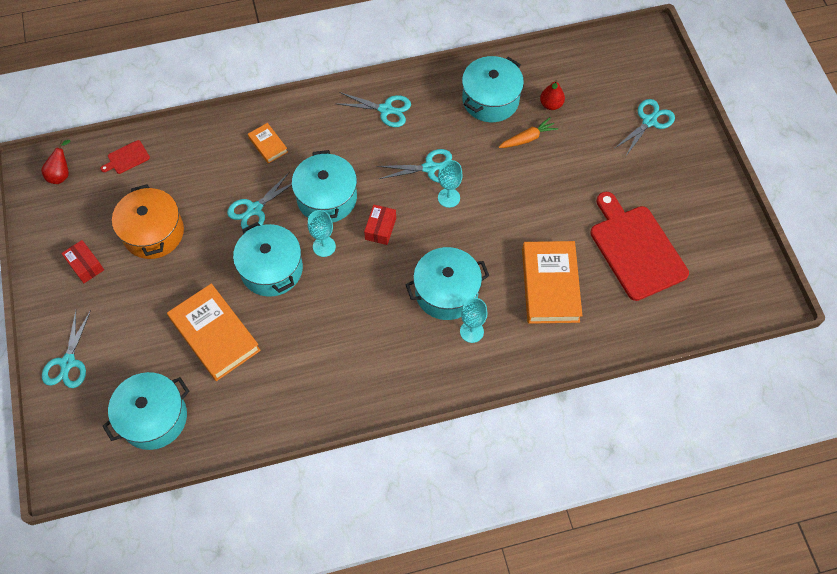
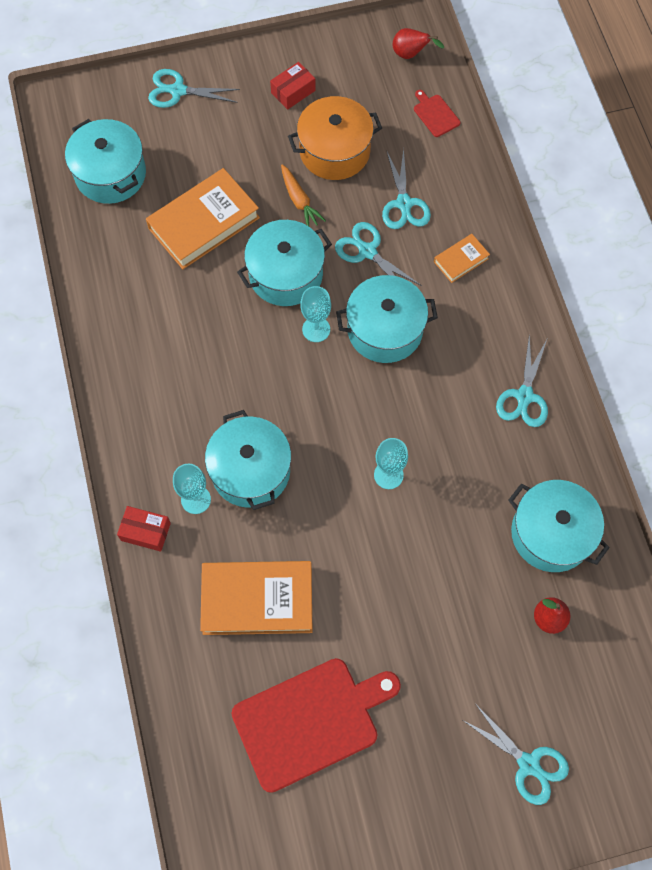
camera: 90 degrees right, 5 degrees up
red box [364,205,396,245] -> red box moved to [117,506,171,552]
turquoise scissors [377,149,452,183] -> turquoise scissors moved to [382,149,431,229]
orange carrot [499,117,558,148] -> orange carrot moved to [281,164,326,226]

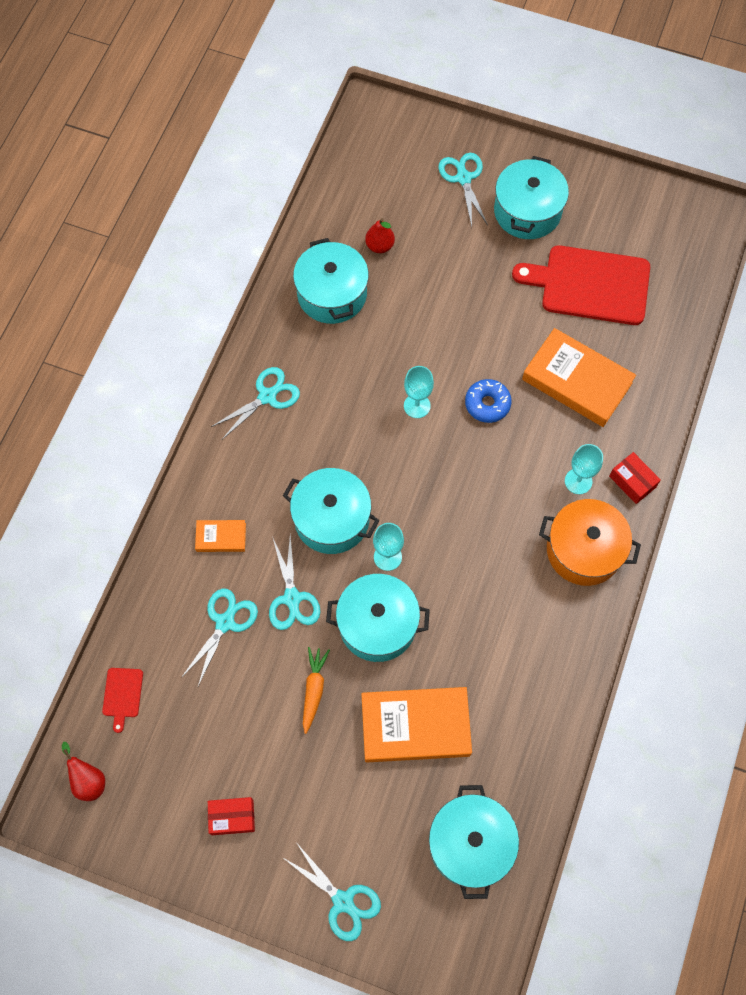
camera: 145 degrees left, 0 degrees up
turquoise pot [205,410,291,510] -> turquoise pot moved to [494,156,569,239]
orange pot [288,96,382,180] -> orange pot moved to [539,499,641,586]
none -> blue donut [465,379,512,423]

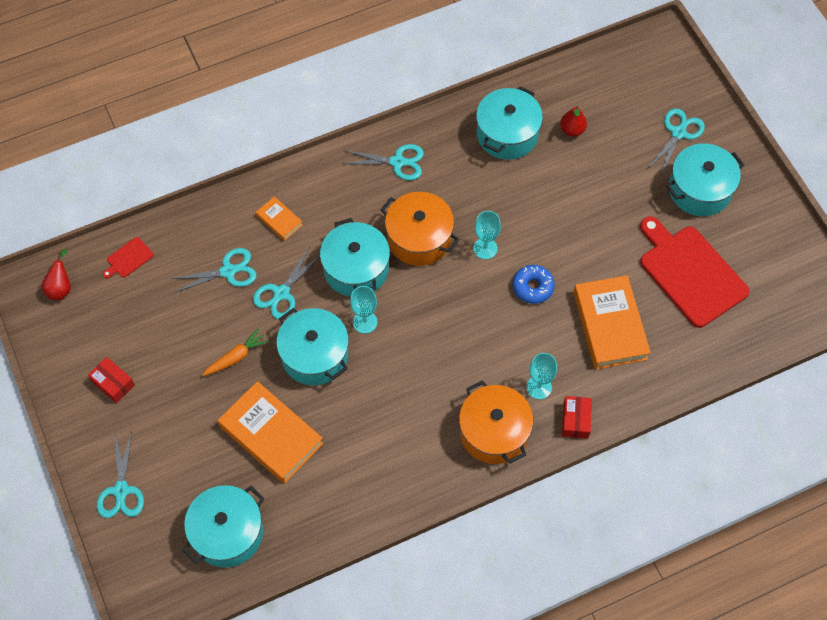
camera: 45 degrees right, 5 degrees down
none -> orange pot [381,192,459,266]

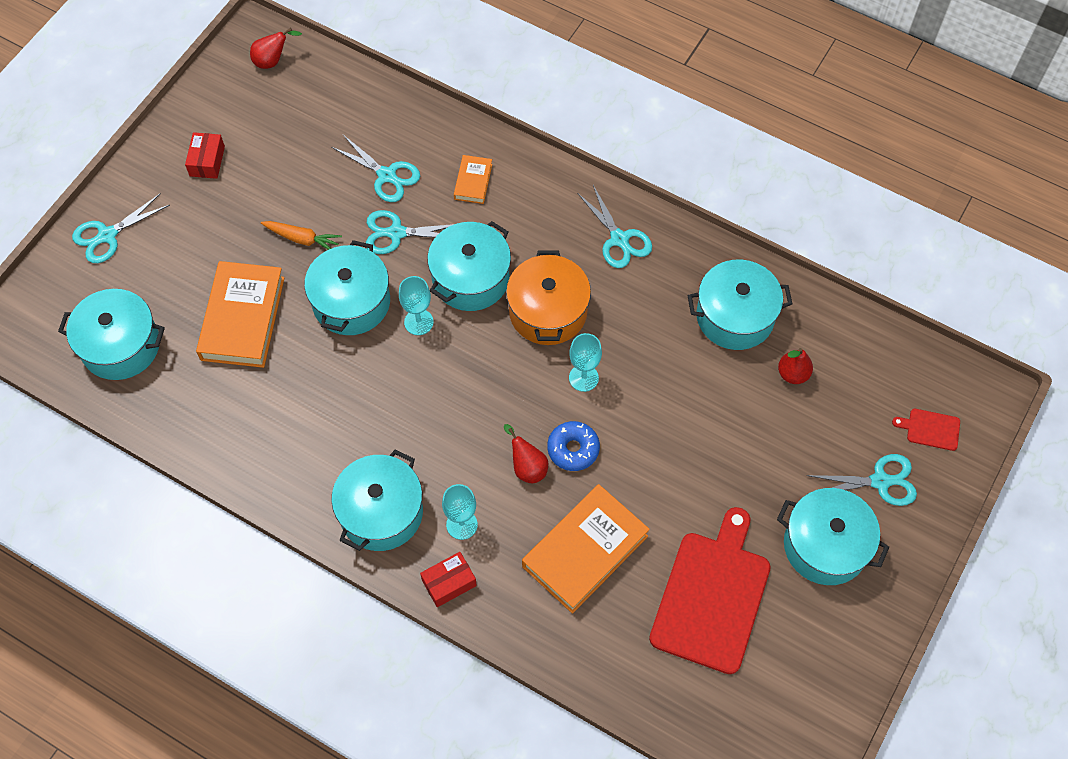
camera: 55 degrees right, 0 degrees up
red cutting board [103,237,154,278] -> red cutting board moved to [892,409,960,451]
orange pot [459,380,533,464] -> turquoise pot [331,449,423,551]
none -> red pear [504,424,548,483]

